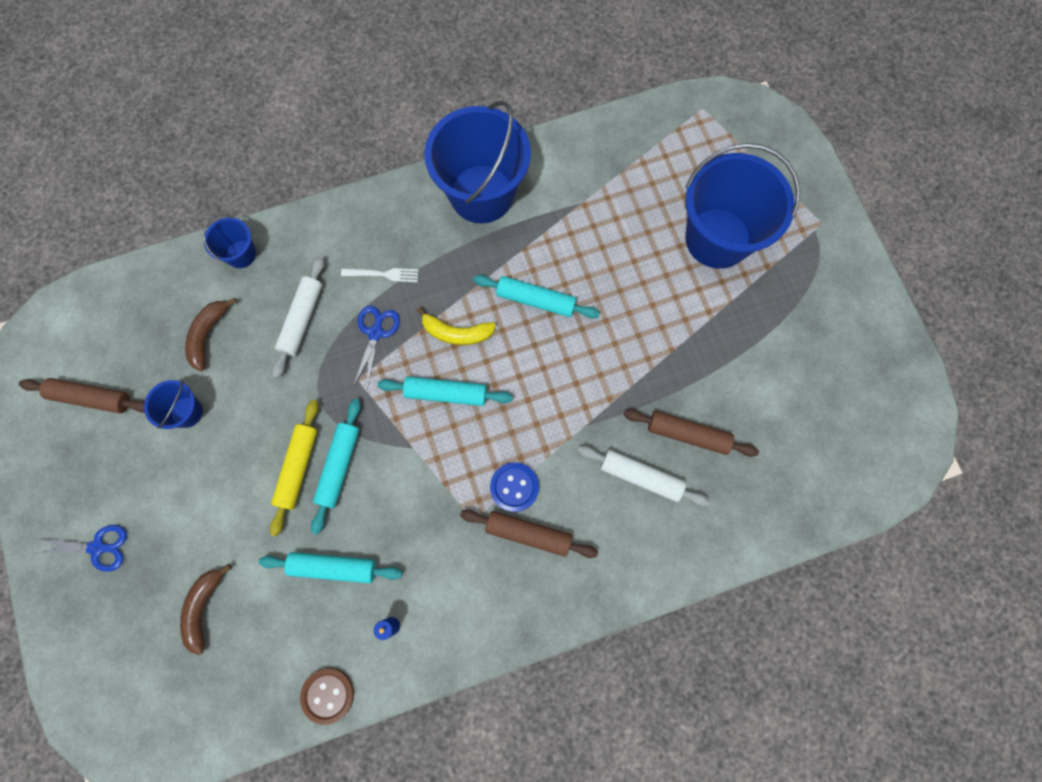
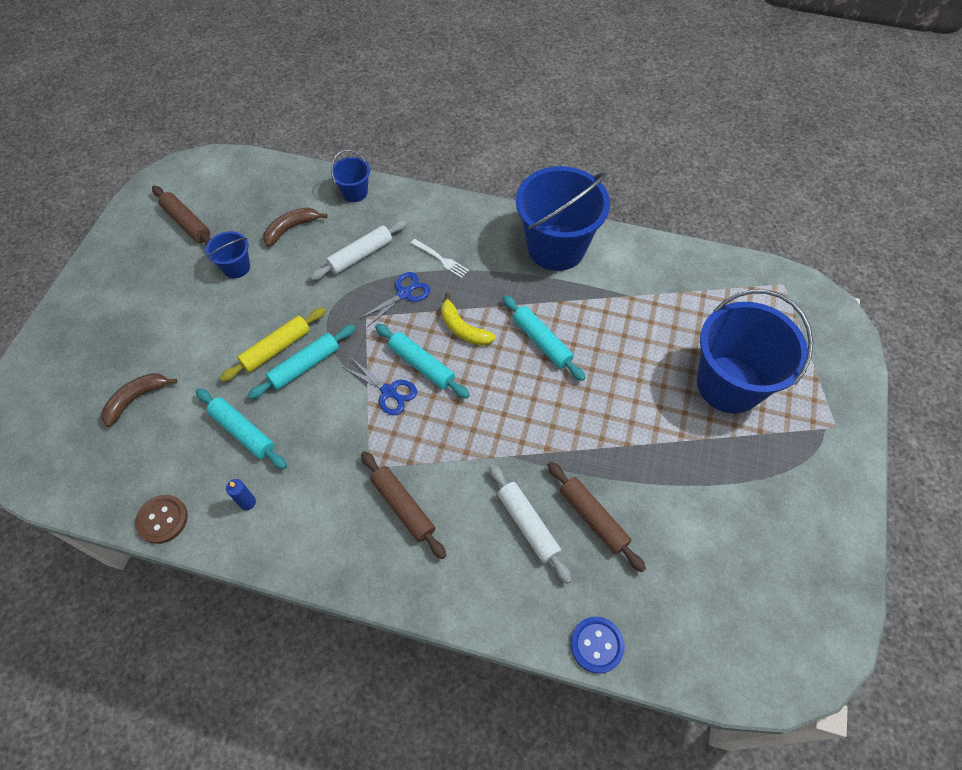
camera: 35 degrees right, 15 degrees down
blue scissors [34,525,127,572] -> blue scissors moved to [343,357,417,415]
blue button [490,462,539,512] -> blue button moved to [570,617,625,674]

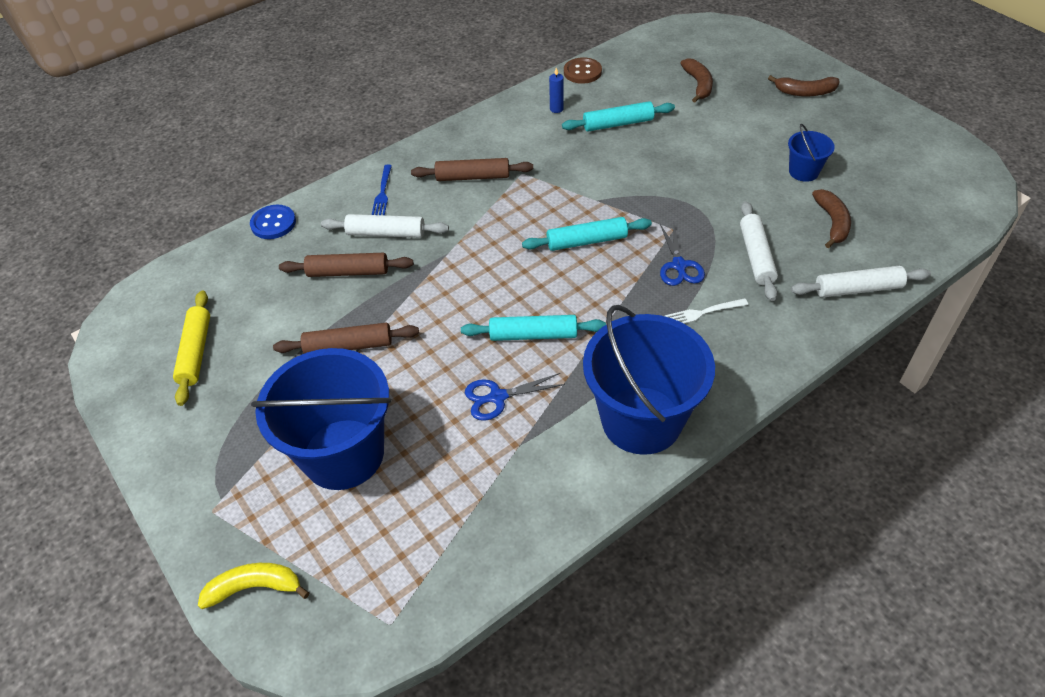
camera: 130 degrees right, 10 degrees down
brown rolling pin [152,186,211,246] -> brown rolling pin moved to [273,323,419,354]
yellow rolling pin [220,307,326,382] -> yellow rolling pin moved to [173,291,210,406]
turquoise rolling pin [248,325,355,399] -> none
blue bucket [331,149,370,202] -> white rolling pin [791,266,931,298]
blue scissors [343,357,417,415] -> blue scissors moved to [465,373,565,421]
yellow banana [441,292,496,346] -> yellow banana moved to [198,563,309,609]
none -> blue fork [372,165,392,215]
none -> brown banana [768,75,839,97]

